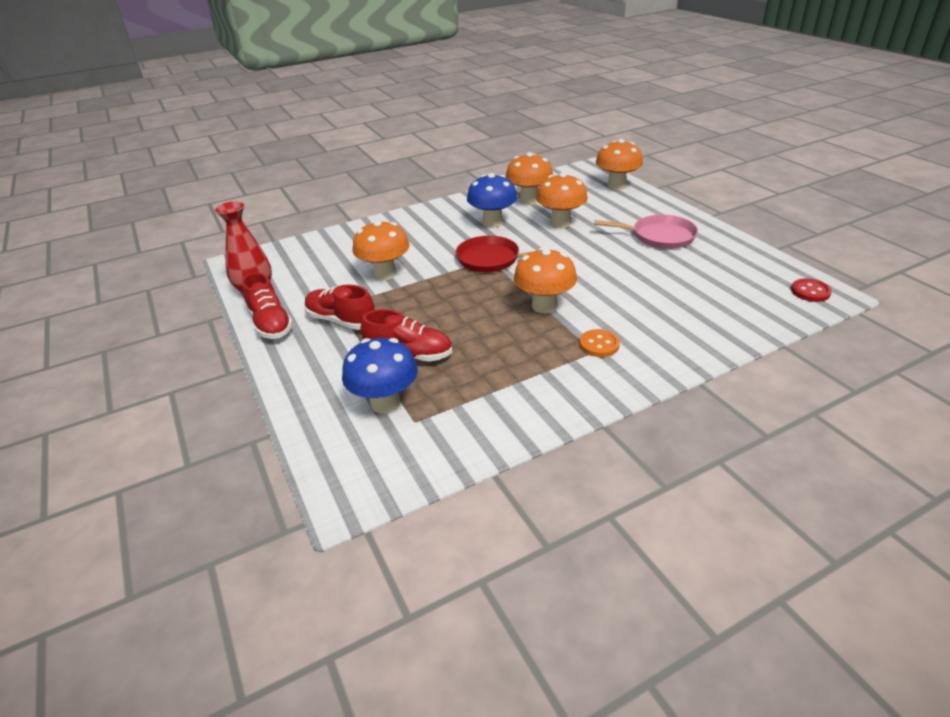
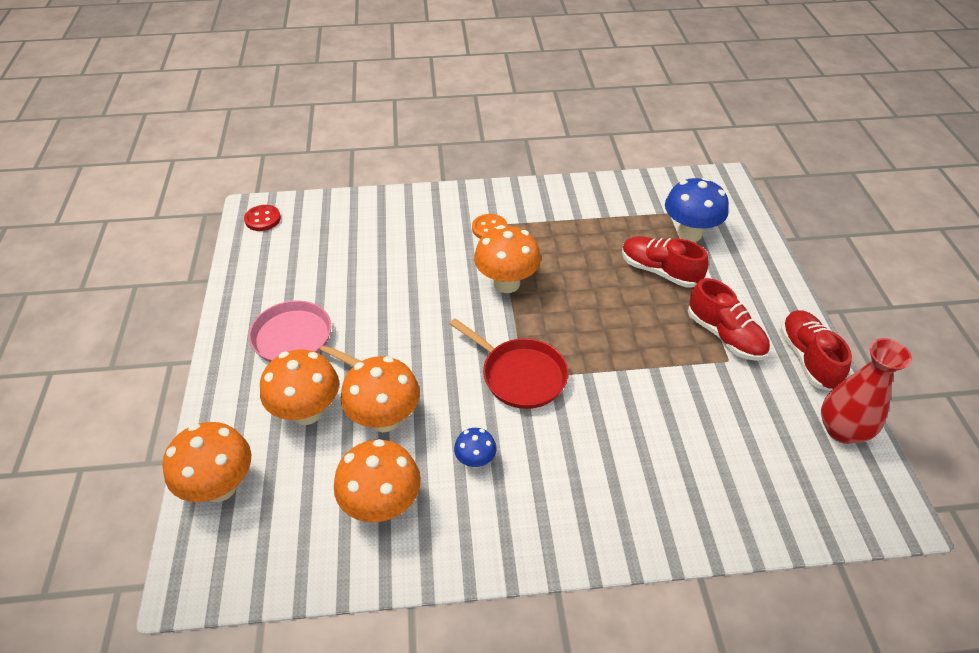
camera: 160 degrees left, 10 degrees up
orange mushroom [353,220,410,280] -> orange mushroom moved to [260,350,339,425]
blue mushroom [467,173,517,228] -> blue mushroom [454,428,496,468], size x0.53

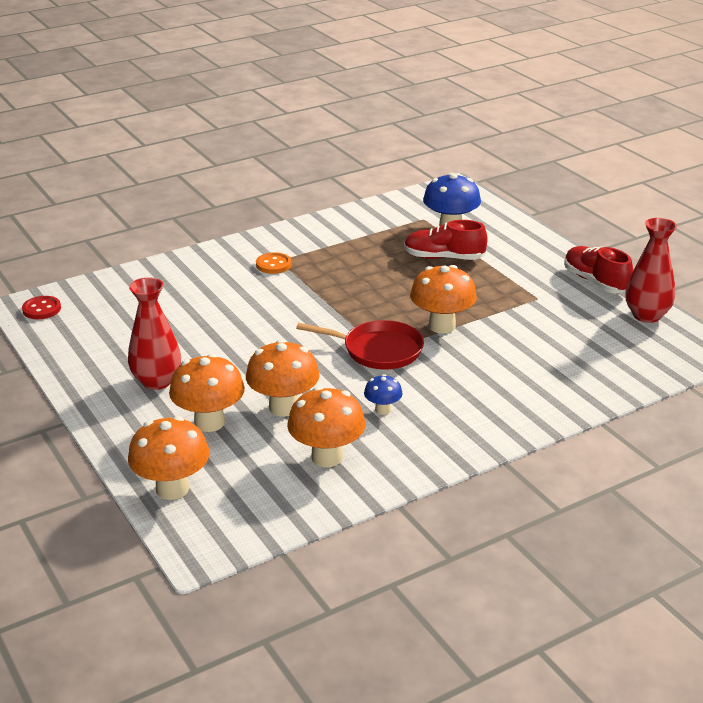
camera: 25 degrees left, 15 degrees down
pink pan [249,300,361,367] -> red vase [128,278,181,390]
orange mushroom [474,225,541,293] -> orange mushroom moved to [410,265,477,334]
red shoe [688,278,770,361] -> none

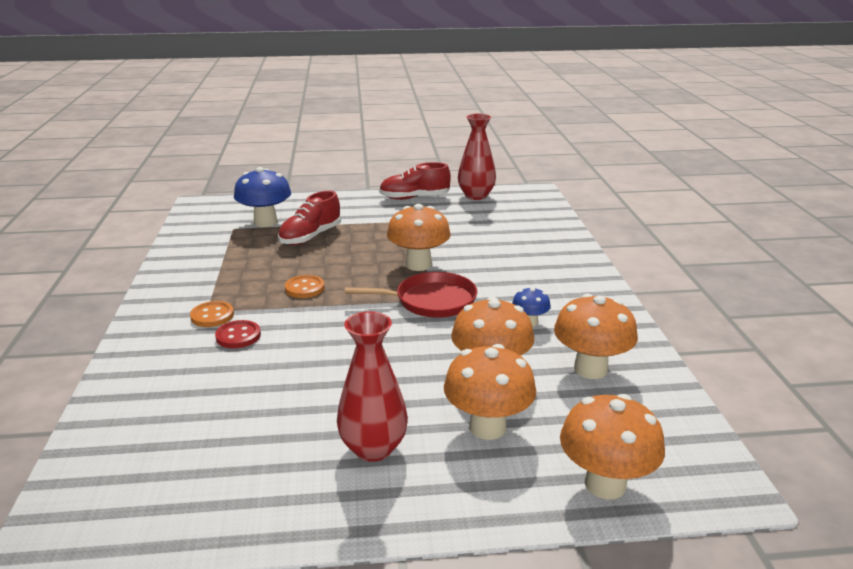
camera: 65 degrees left, 5 degrees down
red button [22,296,61,319] -> red button moved to [215,320,261,349]
red pan [296,320,424,369] -> red pan turned 45 degrees clockwise [345,272,477,318]
none -> orange button [285,275,325,298]

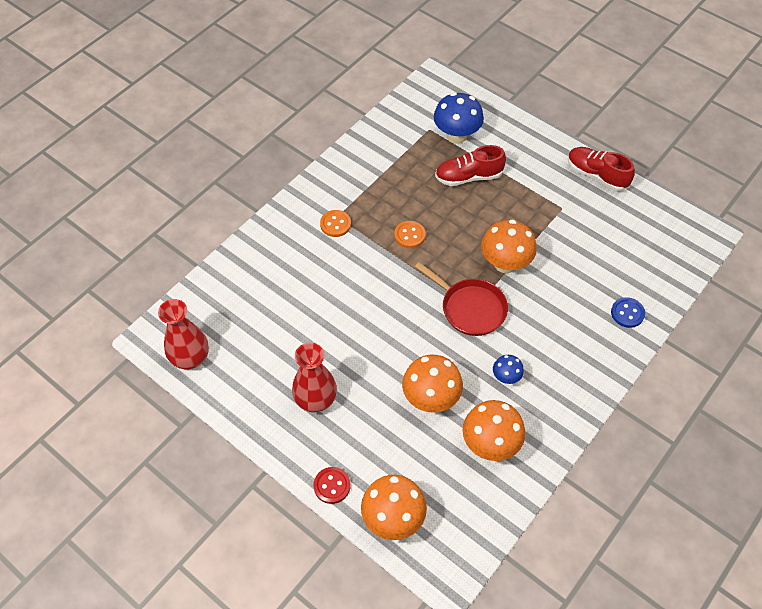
camera: 45 degrees right, 30 degrees up
red button [215,320,261,349] -> red button moved to [314,467,351,504]
orange mushroom [444,344,536,440] -> none
red vase [458,113,496,200] -> red vase moved to [158,299,209,369]
none -> blue button [611,297,645,328]

